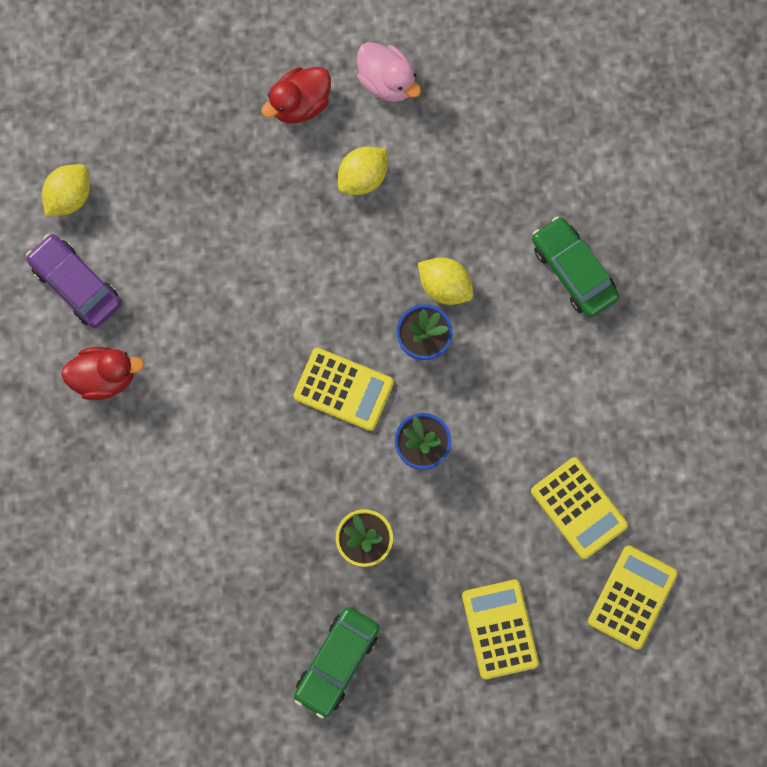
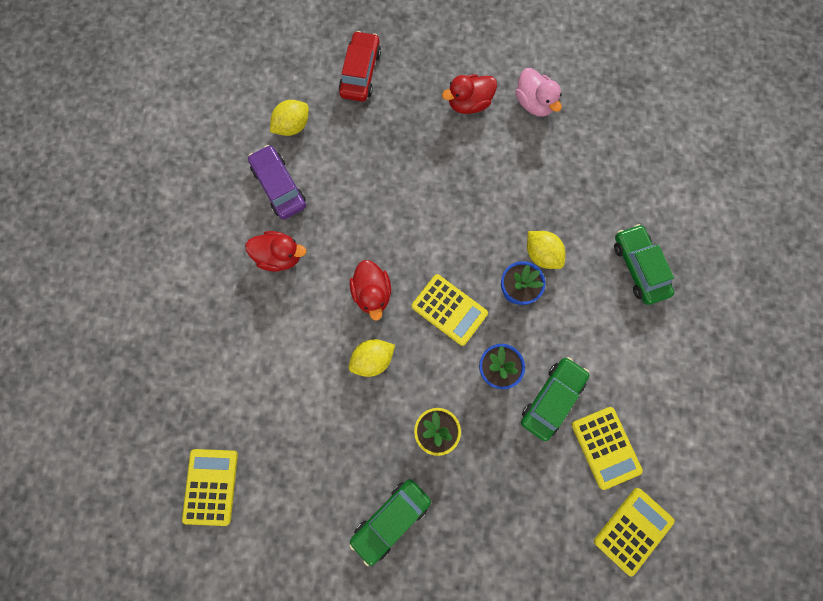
camera: 15 degrees right, 0 degrees up
yellow lemon [338,146,387,195] -> yellow lemon moved to [349,339,395,377]
yellow calculator [462,580,539,679] -> yellow calculator moved to [182,449,238,526]
none -> red car [339,31,381,102]
none -> red duck [349,260,391,321]
none -> green car [521,357,590,441]

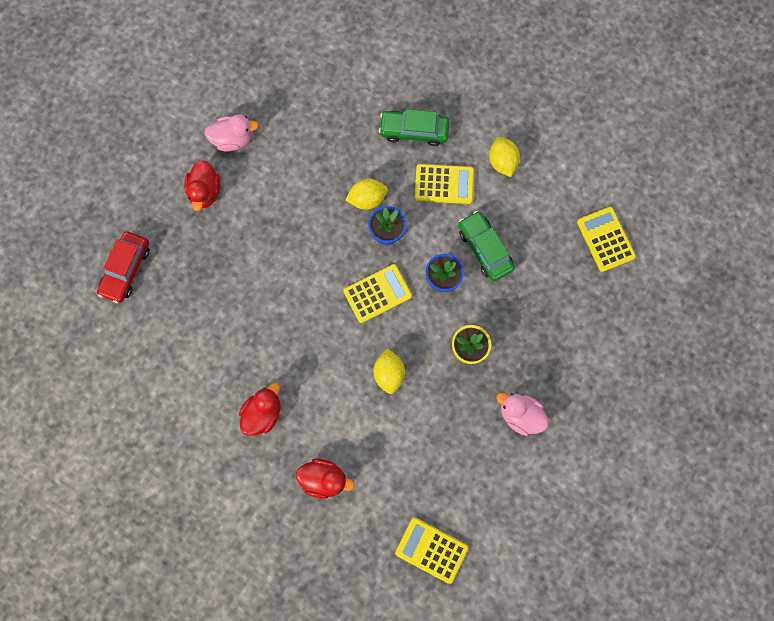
camera: 65 degrees left, 0 degrees up
purple car [248,145,306,219] -> none
yellow lemon [270,100,309,136] -> yellow lemon moved to [489,137,520,177]
red car [339,31,381,102] -> red car turned 105 degrees counterclockwise [97,231,150,303]
red duck [349,260,391,321] -> red duck moved to [296,459,355,499]
green car [349,479,431,566] -> pink duck [496,393,549,436]
yellow calculator [572,407,643,490] -> yellow calculator moved to [415,164,474,204]

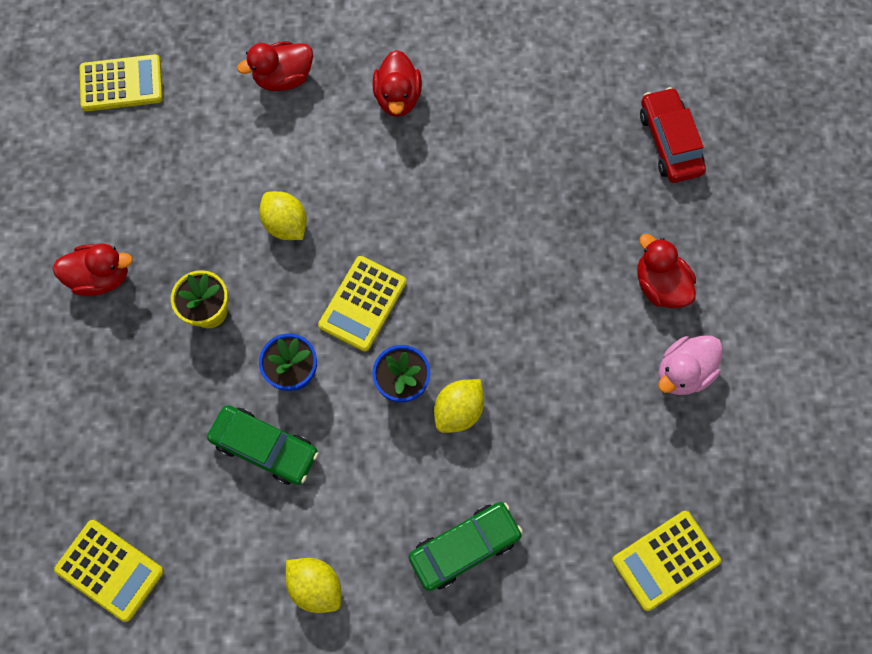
camera: 145 degrees right, 5 degrees down
yellow calculator [415,164,474,204] -> yellow calculator moved to [612,511,721,611]
pink duck [496,393,549,436] -> red duck [52,243,133,296]

